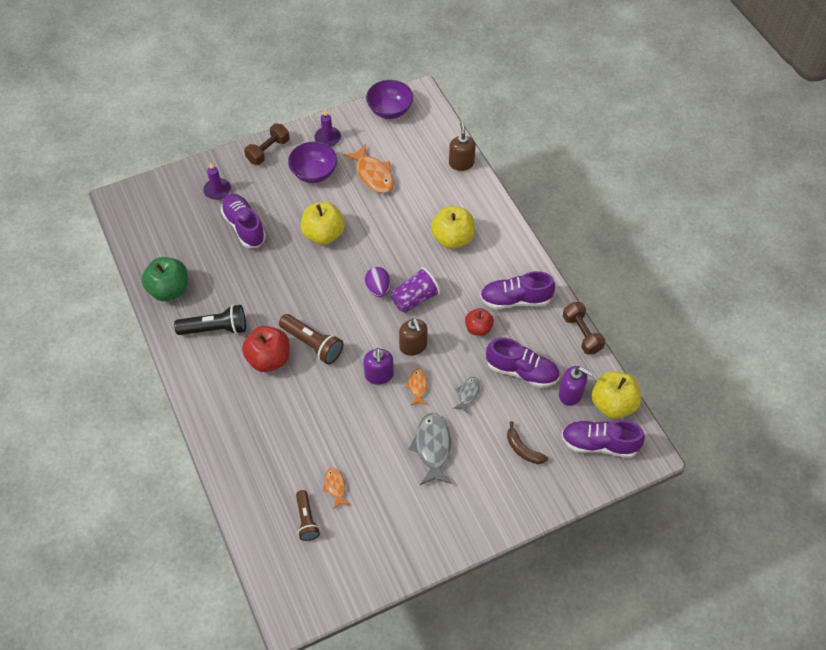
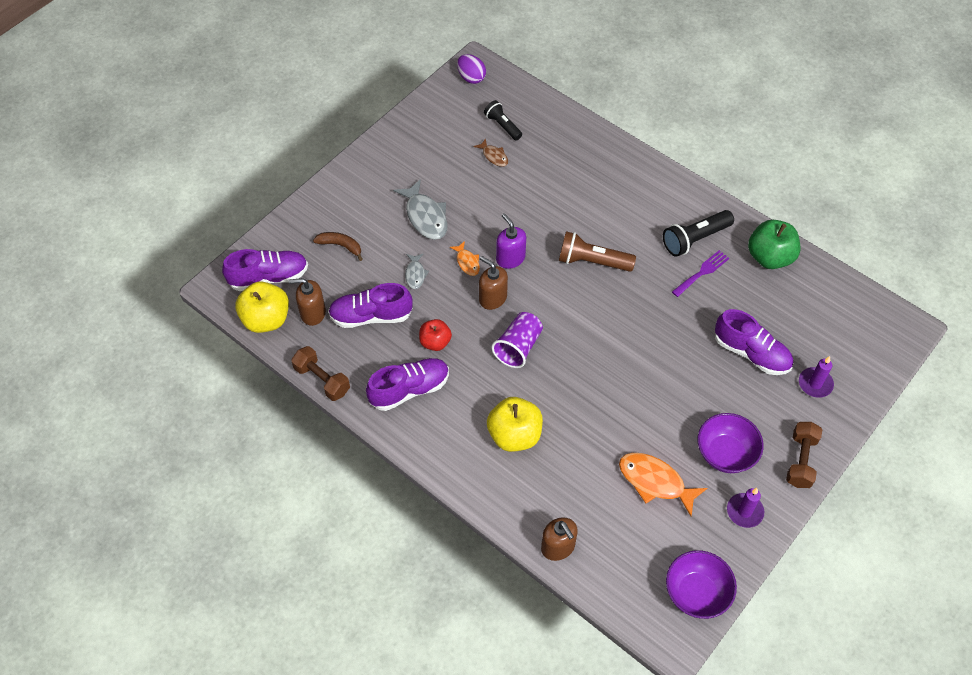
camera: 155 degrees right, 0 degrees up
red apple [242,326,290,372] -> none
brown flashlight [296,490,320,541] -> black flashlight [484,100,522,140]
yellow apple [301,202,345,245] -> none
orange fish [323,468,350,509] -> brown fish [473,138,508,167]
purple egg [365,267,391,297] -> purple egg moved to [457,54,486,84]
purple soap dispenser [559,366,593,406] -> brown soap dispenser [288,278,326,326]
none -> purple fork [672,250,729,297]

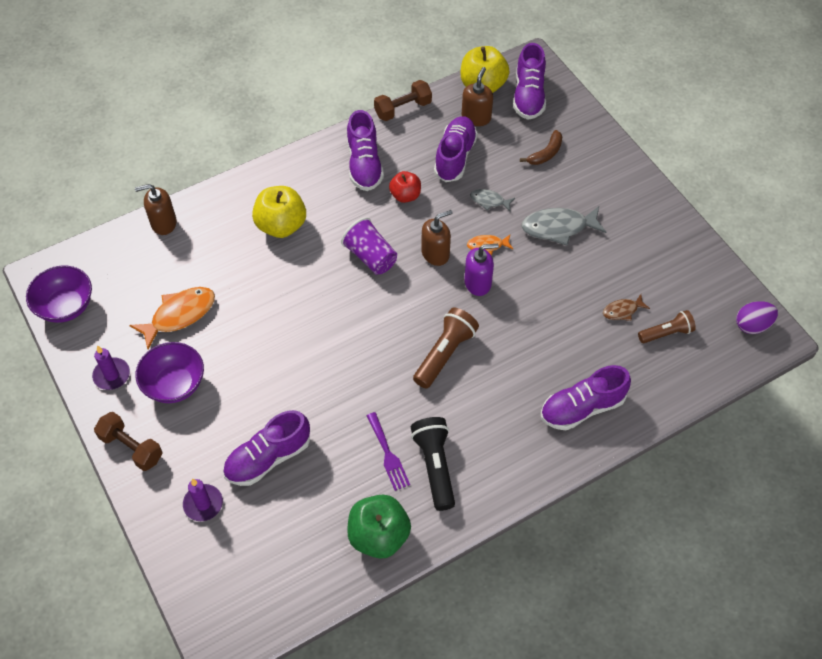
camera: 110 degrees right, 0 degrees up
black flashlight [484,100,522,140] -> brown flashlight [638,310,696,343]
none -> purple shoe [541,365,631,430]

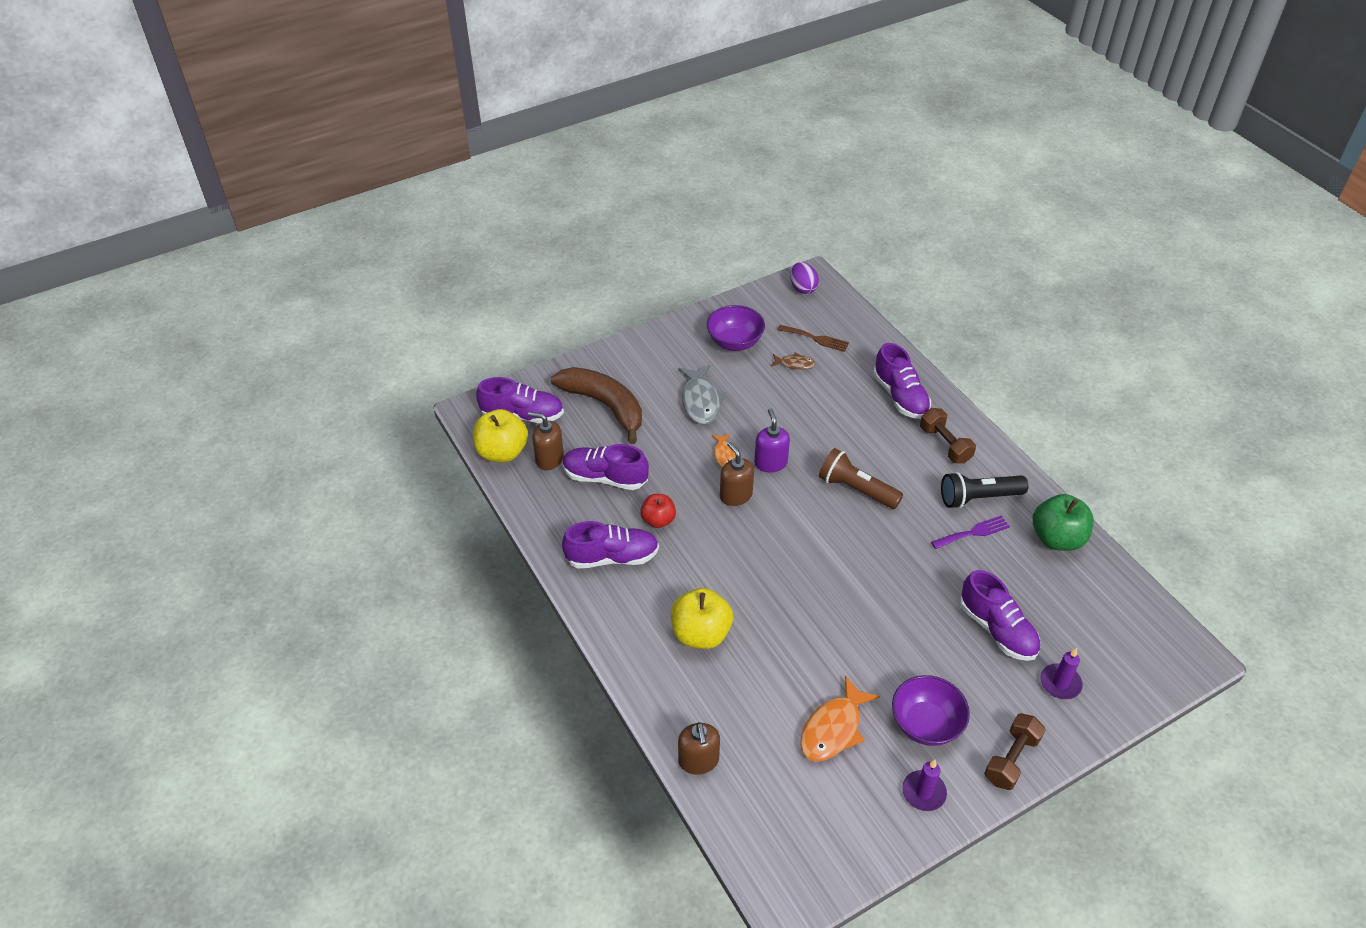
camera: 90 degrees left, 10 degrees down
purple bowl [26,265,92,323] -> purple bowl moved to [707,305,765,351]
orange fish [129,287,215,349] -> orange fish turned 105 degrees counterclockwise [800,675,880,761]
purple cup [341,217,397,275] -> none
brown dumbbell [374,80,432,121] -> brown dumbbell moved to [920,408,976,464]
grey fish [470,189,515,212] -> none
brown banana [520,130,562,165] -> brown banana [551,367,642,444], size x2.11
brown fish [603,294,650,321] -> brown fish turned 60 degrees counterclockwise [771,353,815,370]
brown flashlight [638,310,696,343] -> brown fork [777,325,849,352]

